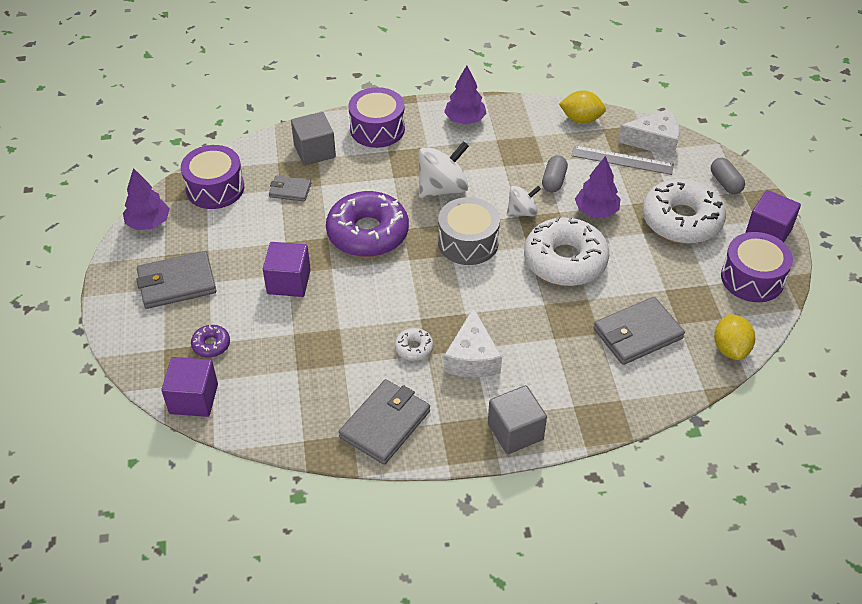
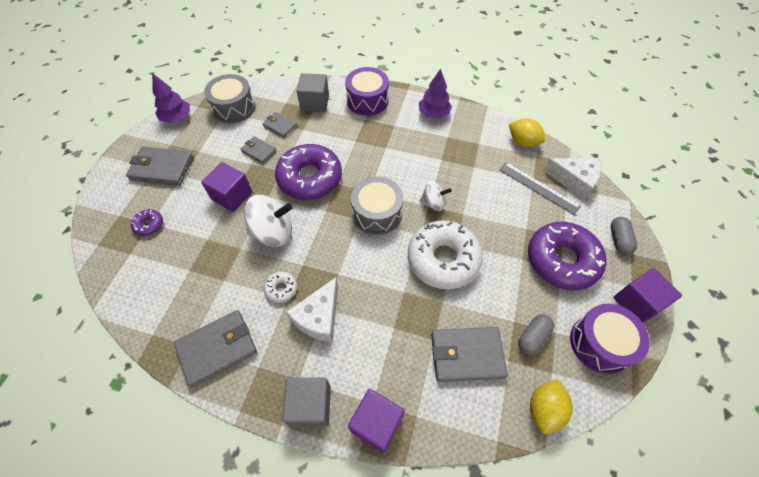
camera: 25 degrees right, 10 degrees up
purple cube [161,357,218,417] -> purple cube moved to [348,389,405,453]
purple drum [181,145,244,209] -> grey drum [204,74,255,123]
white spinning top [419,141,469,198] -> white spinning top moved to [244,195,293,247]
grey capsule [542,155,568,192] -> grey capsule moved to [518,314,554,355]
purple tree [575,156,620,217] -> none
white donut [642,179,726,244] -> purple donut [528,222,606,291]
none -> grey wallet [240,136,277,164]

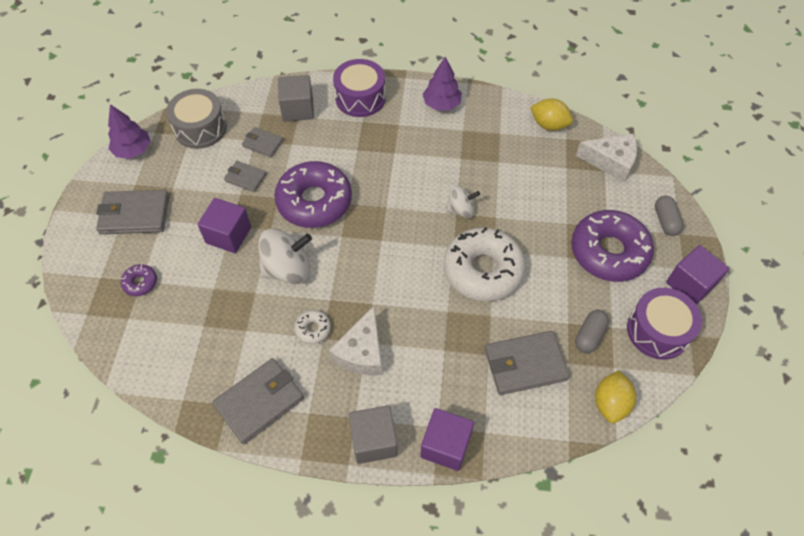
camera: 10 degrees left, 0 degrees up
grey drum [351,177,403,235] -> none
grey ruler [499,162,581,215] -> none

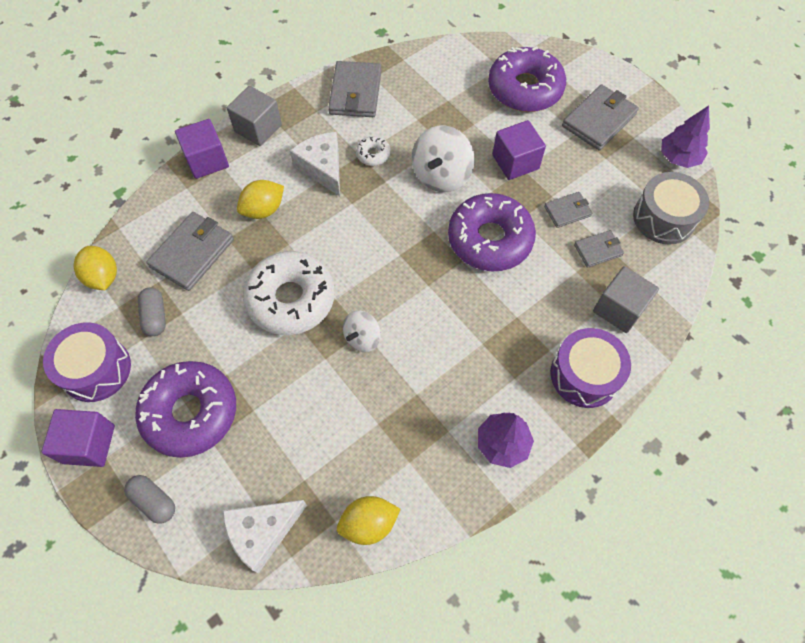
camera: 135 degrees right, 5 degrees up
purple donut [121,264,157,296] -> purple donut [488,46,566,112], size x2.33
none -> yellow lemon [237,180,284,219]

